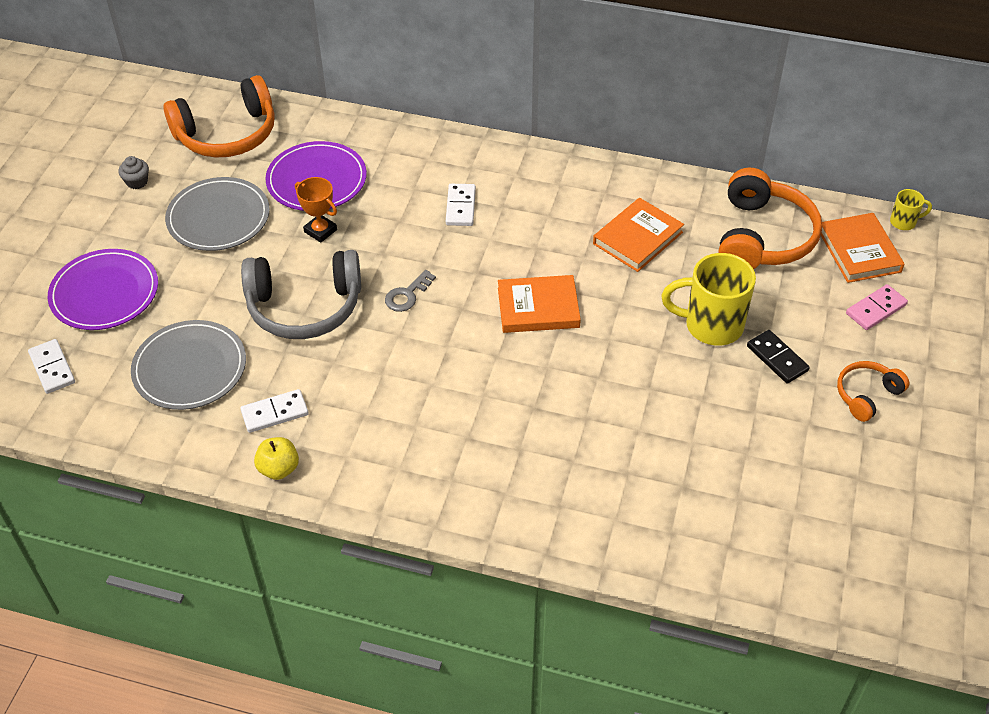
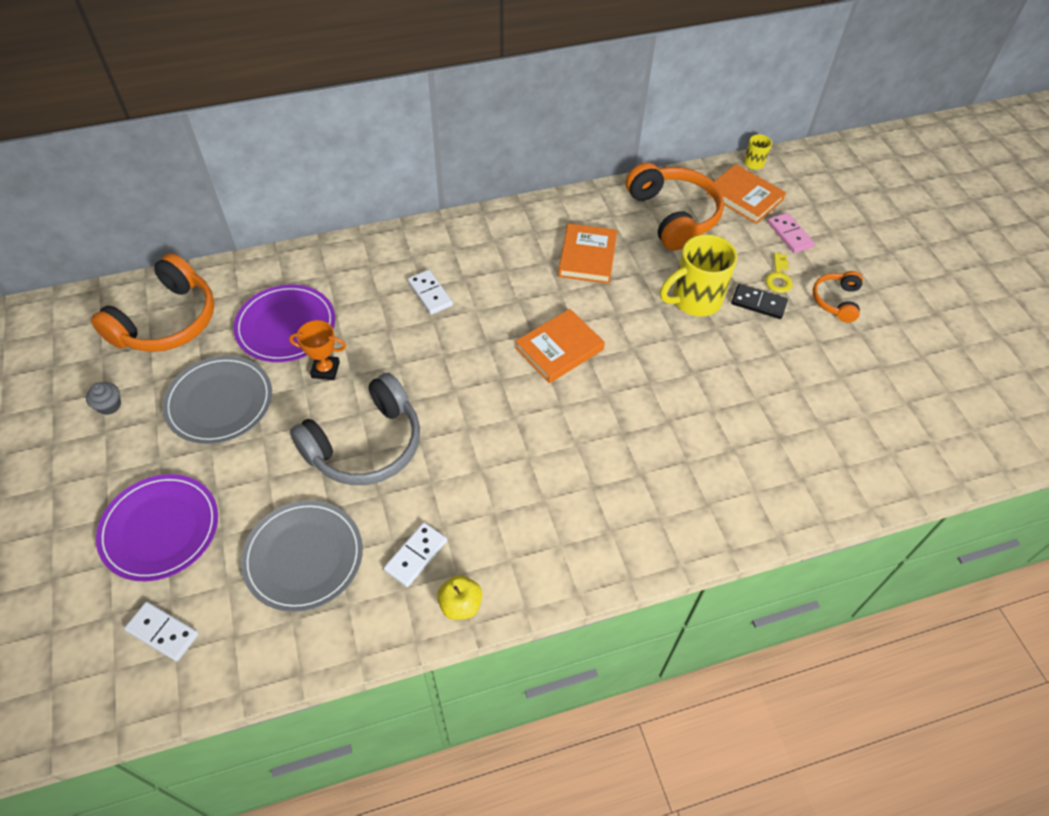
camera: 35 degrees left, 5 degrees up
grey key [385,270,436,312] -> none
pink domino [846,284,908,330] -> pink domino turned 45 degrees counterclockwise [768,213,815,253]
none -> yellow key [765,253,793,293]

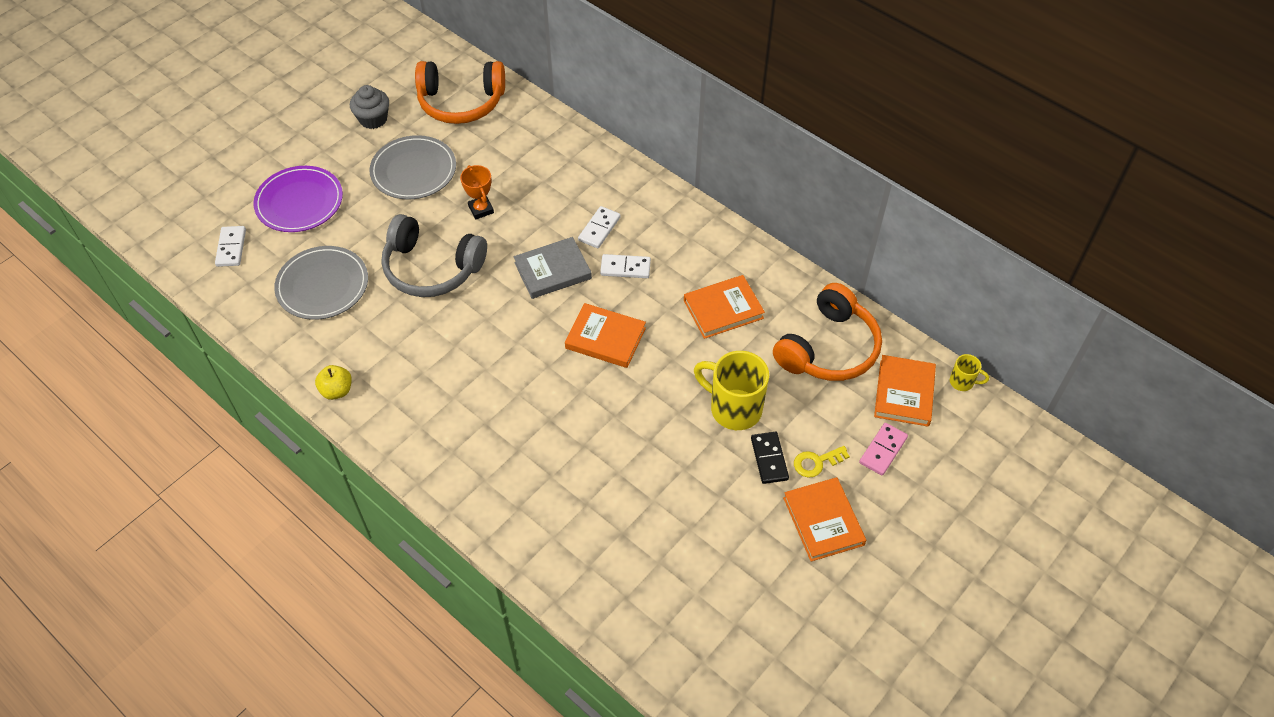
camera: 60 degrees right, 0 degrees up
grey cupcake [86,382,121,415] -> grey cupcake [350,85,389,129], size x1.59
purple plate [233,284,335,362] -> none
white domino [384,522,447,587] -> white domino moved to [600,254,651,278]
orange headphones [813,271,863,322] -> orange book [783,477,866,562]
none -> grey book [514,237,592,299]

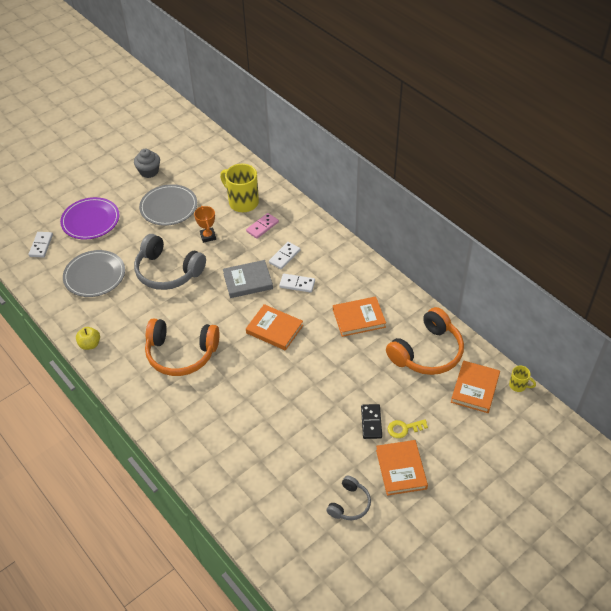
camera: 10 degrees right, 5 degrees down
orange headphones [415,61,505,124] -> orange headphones moved to [145,318,220,376]
yellow mug [694,351,769,430] -> yellow mug moved to [220,164,259,212]
pink domino [859,423,908,476] -> pink domino moved to [246,213,279,239]
none -> grey headphones [326,476,371,520]

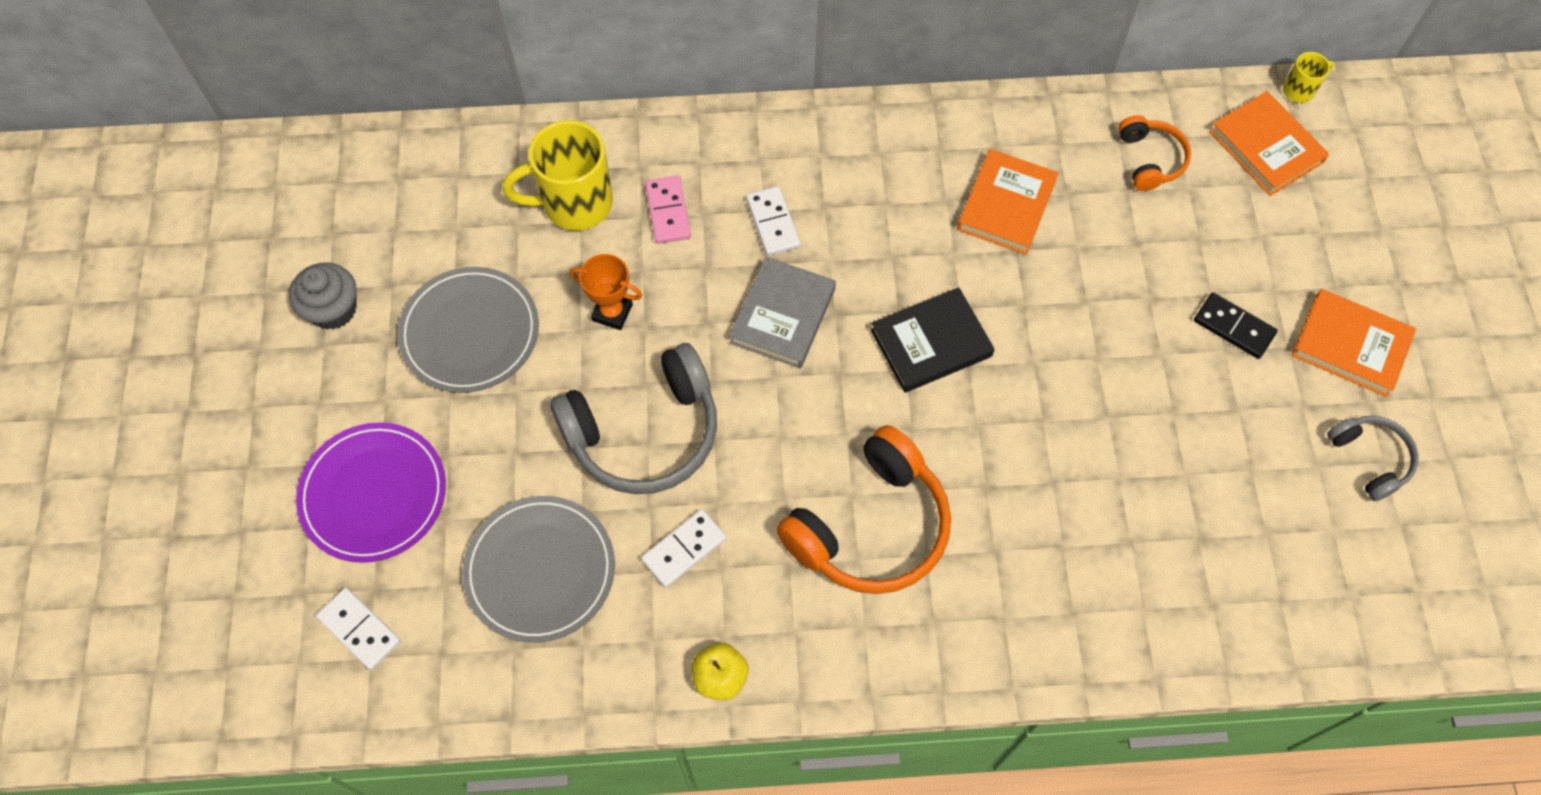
camera: 55 degrees left, 15 degrees up
orange book [246,304,303,351] -> black book [871,287,995,393]
white domino [279,274,315,293] -> white domino moved to [641,509,726,588]
orange headphones [386,307,464,375] -> orange headphones [1118,115,1191,191], size x0.53
yellow key [388,419,428,438] -> none

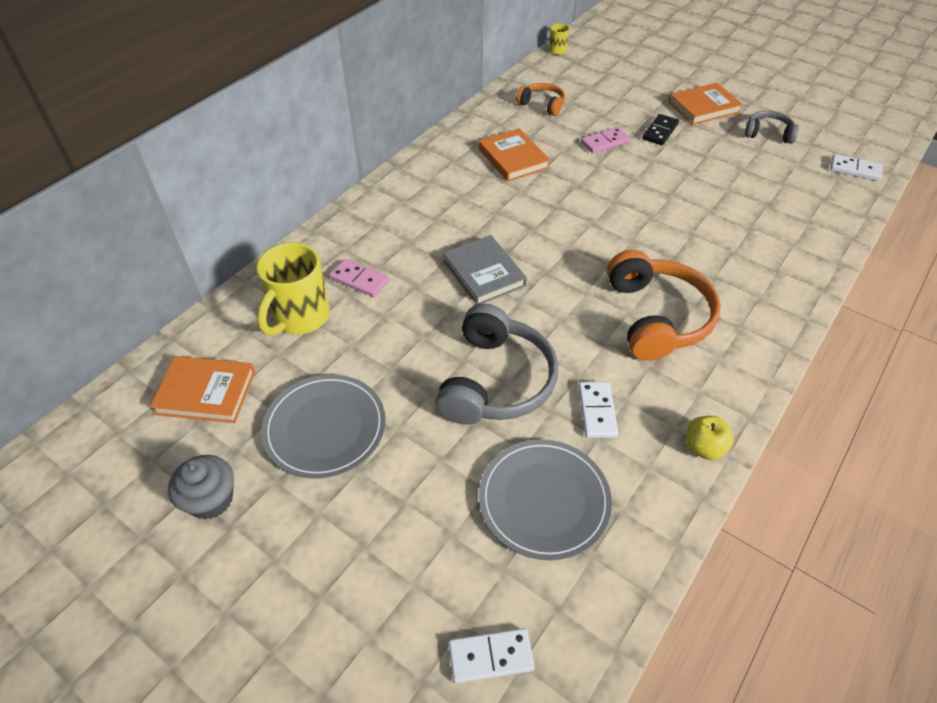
camera: 50 degrees left, 15 degrees down
purple plate [296,422,446,563] -> none
orange trophy [570,254,642,330] -> none
white domino [746,186,801,256] -> white domino moved to [830,154,883,181]
black book [871,287,995,393] -> none
black domino [1194,292,1278,359] -> black domino turned 45 degrees counterclockwise [642,114,679,145]
orange book [1209,91,1329,196] -> orange book moved to [150,356,255,423]
none -> pink domino [581,127,630,154]

